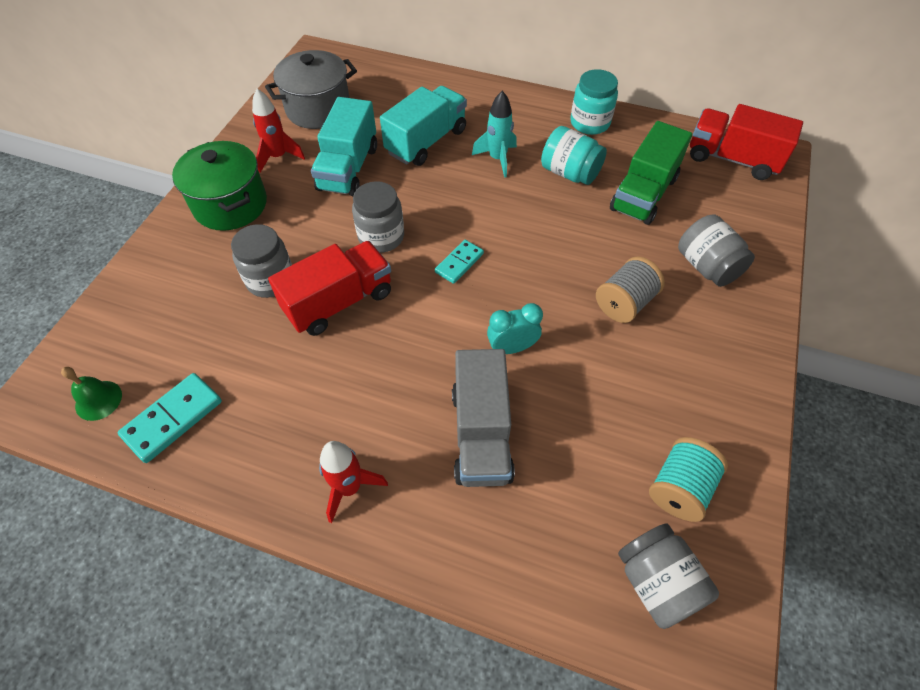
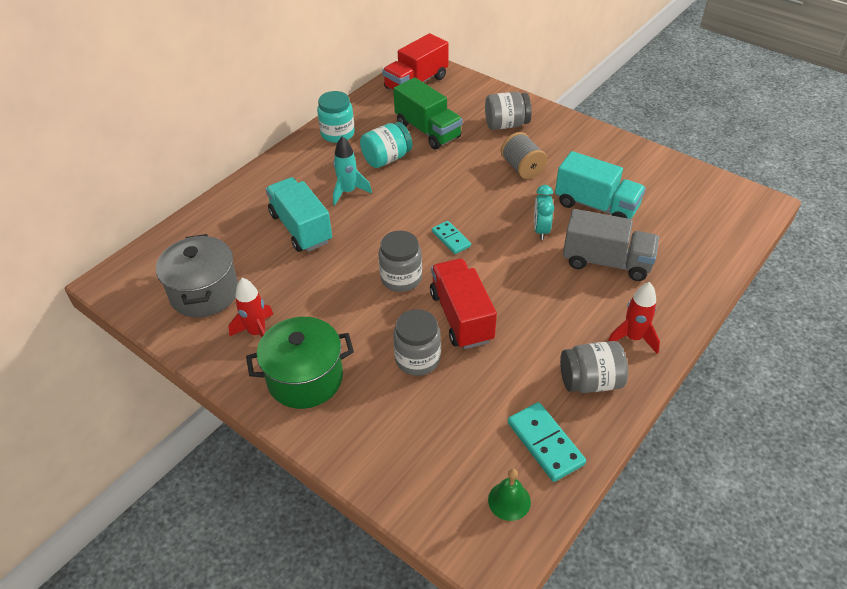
camera: 70 degrees left, 10 degrees down
turquoise truck [311,97,377,196] -> turquoise truck moved to [555,151,646,219]
grey jar [618,523,719,629] -> grey jar moved to [560,341,628,393]
turquoise spool [649,437,728,522] -> none

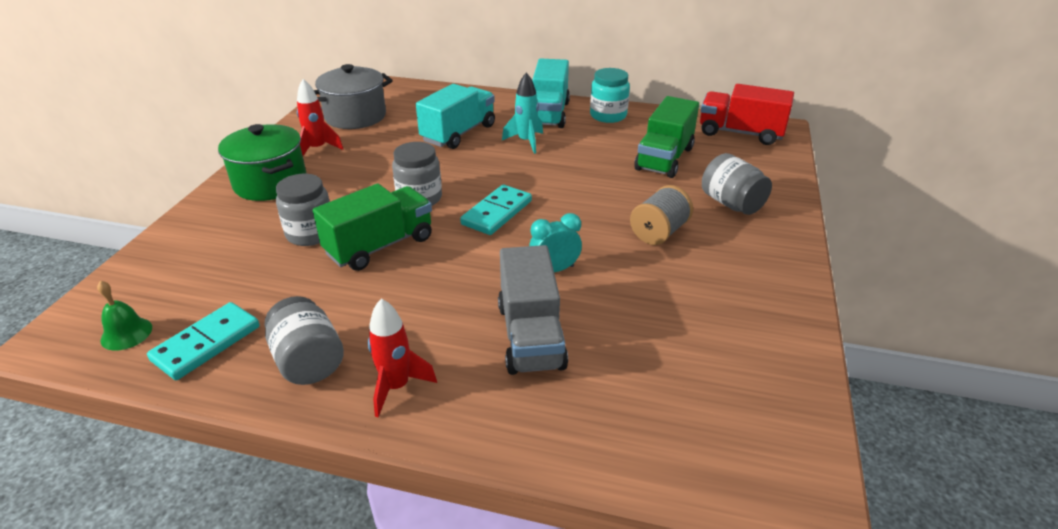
camera: 65 degrees right, 10 degrees down
turquoise jar [360,122,412,168] -> none
red truck [430,258,497,349] -> green truck [313,184,432,271]
turquoise domino [432,221,471,254] -> turquoise domino [460,185,532,235], size x1.54
turquoise truck [555,151,646,219] -> turquoise truck moved to [532,58,570,128]

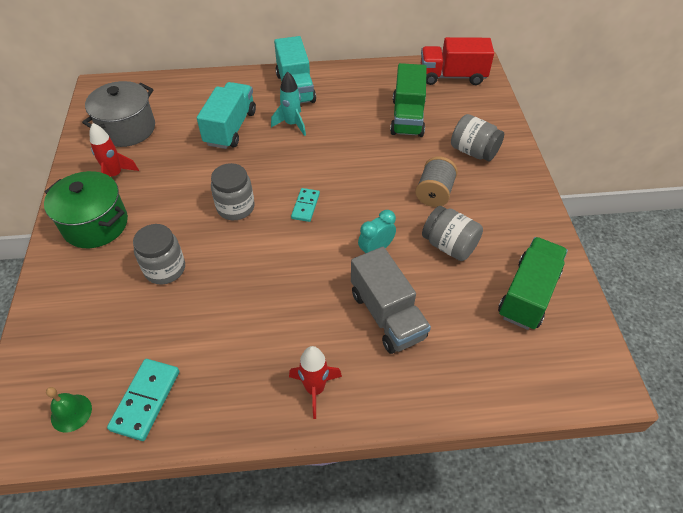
camera: 20 degrees left, 15 degrees up
grey jar [265,296,344,385] -> grey jar moved to [422,206,483,261]
green truck [313,184,432,271] -> green truck moved to [498,237,568,330]
turquoise domino [460,185,532,235] -> turquoise domino [291,188,320,222], size x0.65
turquoise jar [590,68,630,123] -> none

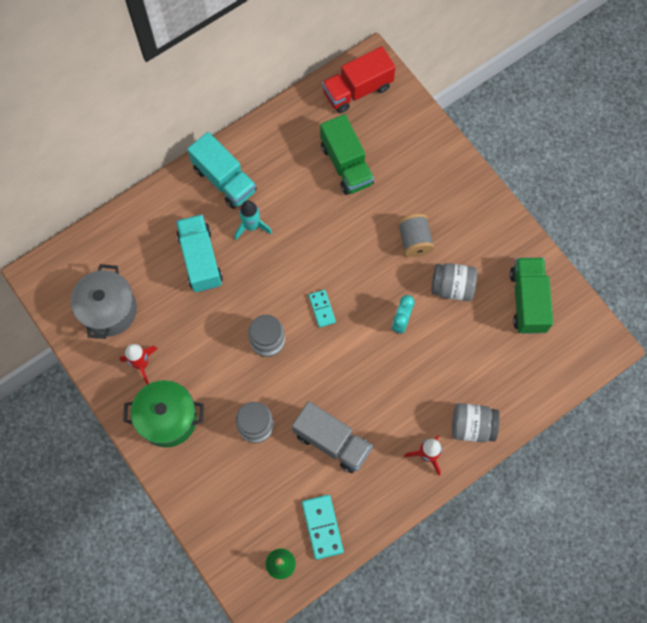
camera: 30 degrees left, 20 degrees up
grey truck [351,247,431,354] -> grey truck moved to [292,401,373,473]
grey jar [451,114,504,161] -> grey jar moved to [452,403,500,443]

